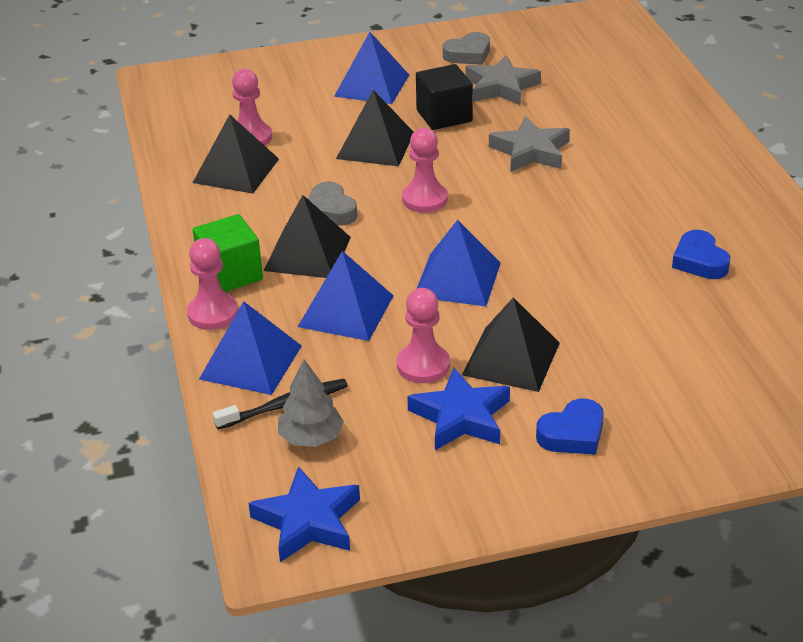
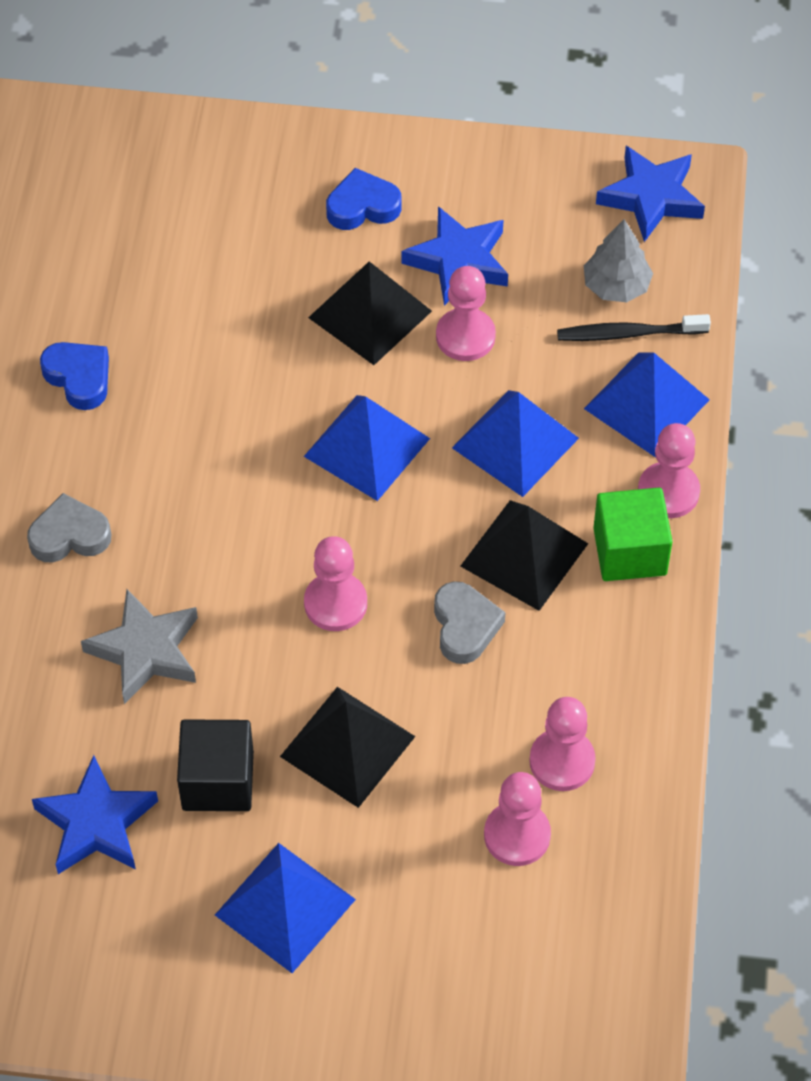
camera: 160 degrees left, 20 degrees up
black pyramid [193,114,279,193] -> pink pawn [529,697,596,791]
grey heart [443,32,490,65] -> grey heart moved to [27,493,111,562]
grey star [465,55,541,105] -> blue star [32,755,158,874]
blue heart [672,230,731,279] -> blue heart turned 45 degrees counterclockwise [40,342,109,410]

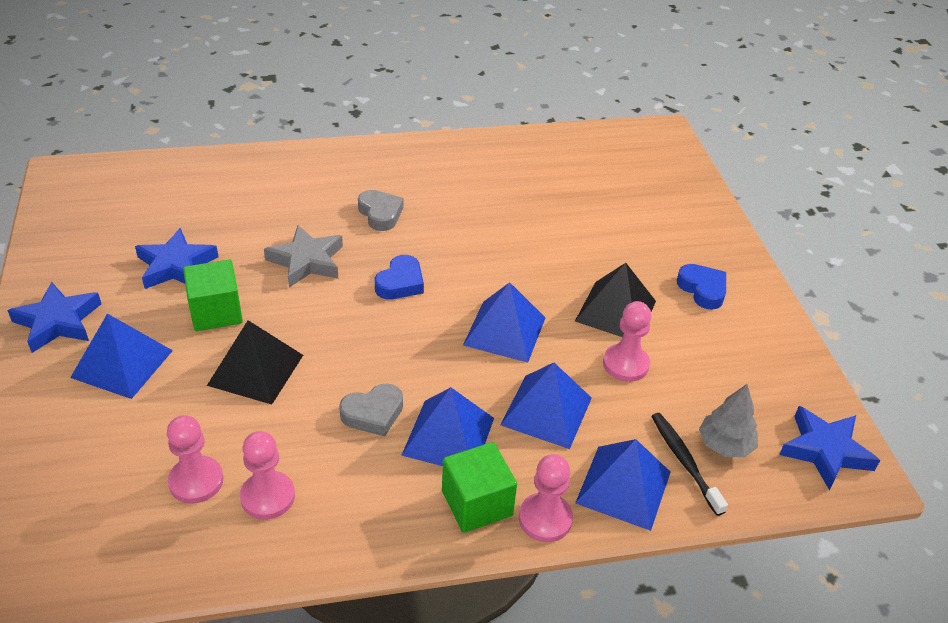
camera: 70 degrees right, 15 degrees down
blue heart [40,342,109,410] -> blue heart moved to [375,255,424,299]
black cube [177,719,254,811] -> green cube [183,260,243,331]
pink pawn [304,536,367,631] -> none
blue star [401,206,508,306] -> blue star moved to [7,282,101,353]
black pyramid [460,500,588,611] -> blue pyramid [401,387,494,466]

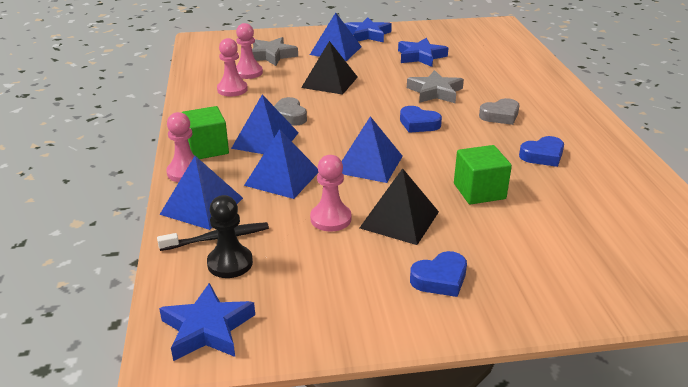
camera: 95 degrees right, 10 degrees down
green cube [183,260,243,331] -> green cube moved to [454,145,512,205]
grey tree [699,384,758,457] -> black pawn [207,195,253,278]
none -> grey star [252,37,298,66]
none -> blue heart [519,136,564,167]

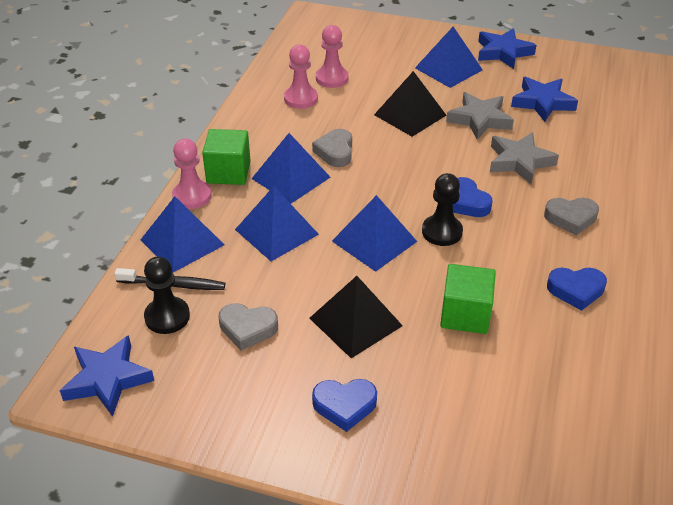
camera: 25 degrees right, 10 degrees up
grey star [252,37,298,66] -> grey star moved to [446,92,514,139]
pink pawn [310,155,352,232] -> none
none -> grey heart [218,303,278,351]
none -> black pawn [422,173,463,246]

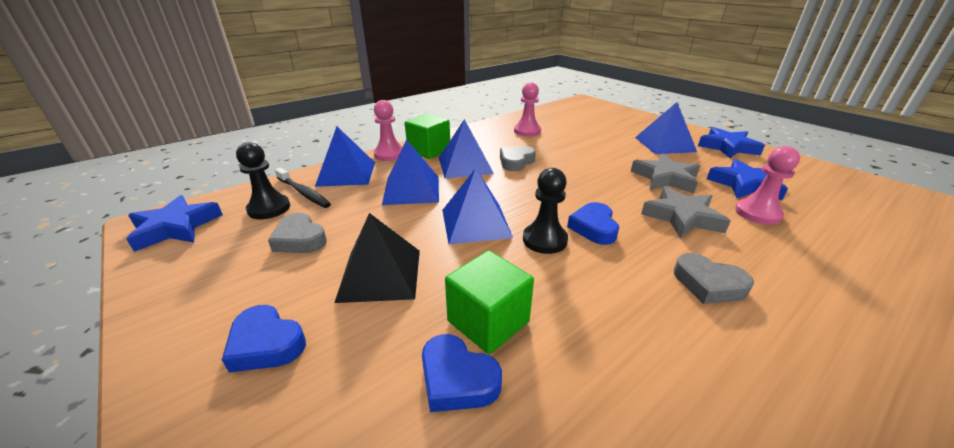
camera: 35 degrees right, 10 degrees down
pink pawn [316,25,349,88] -> pink pawn moved to [735,146,800,225]
black pyramid [374,71,446,137] -> none
blue heart [547,268,607,311] -> blue heart moved to [422,334,502,412]

